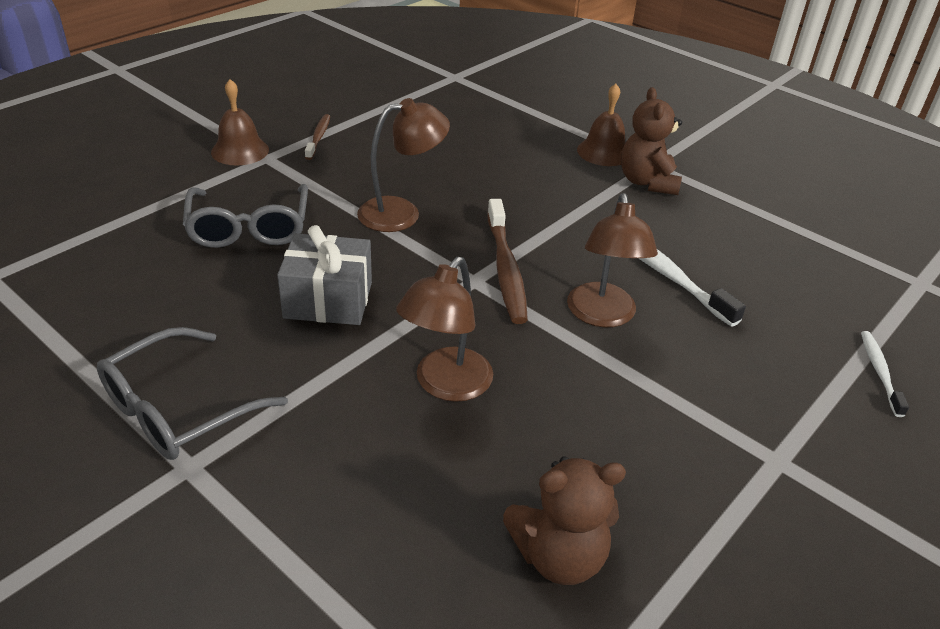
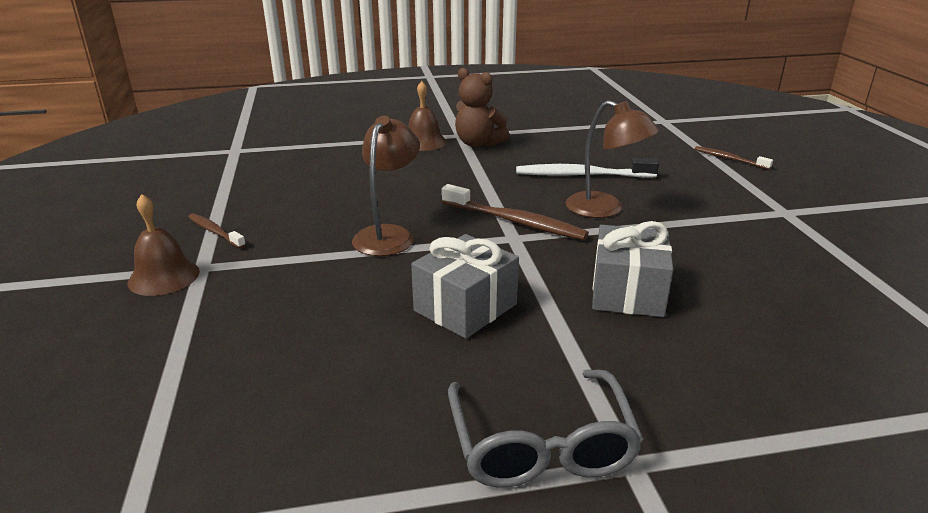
camera: 50 degrees left, 10 degrees down
grey glasses [183,184,308,248] -> none
brown lamp [396,257,493,402] -> grey gift [592,221,673,317]
brown teddy bear [503,456,626,585] -> none
white toothbrush [861,331,909,417] -> brown toothbrush [695,146,773,170]

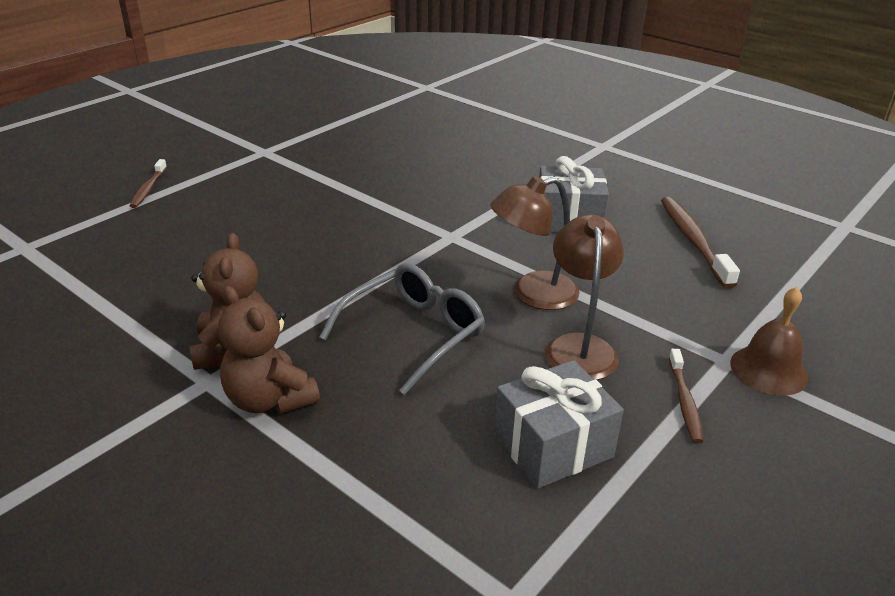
camera: 130 degrees left, 5 degrees up
brown bell [408,81,447,151] -> brown teddy bear [218,286,320,414]
brown toothbrush [442,184,589,240] -> brown toothbrush moved to [661,197,740,288]
grey glasses [448,370,643,488] -> grey glasses moved to [319,263,485,395]
white toothbrush [516,158,659,178] -> none
brown lamp [566,100,660,218] -> brown lamp moved to [545,214,624,380]
grey gift [592,221,673,317] -> grey gift moved to [494,360,624,489]

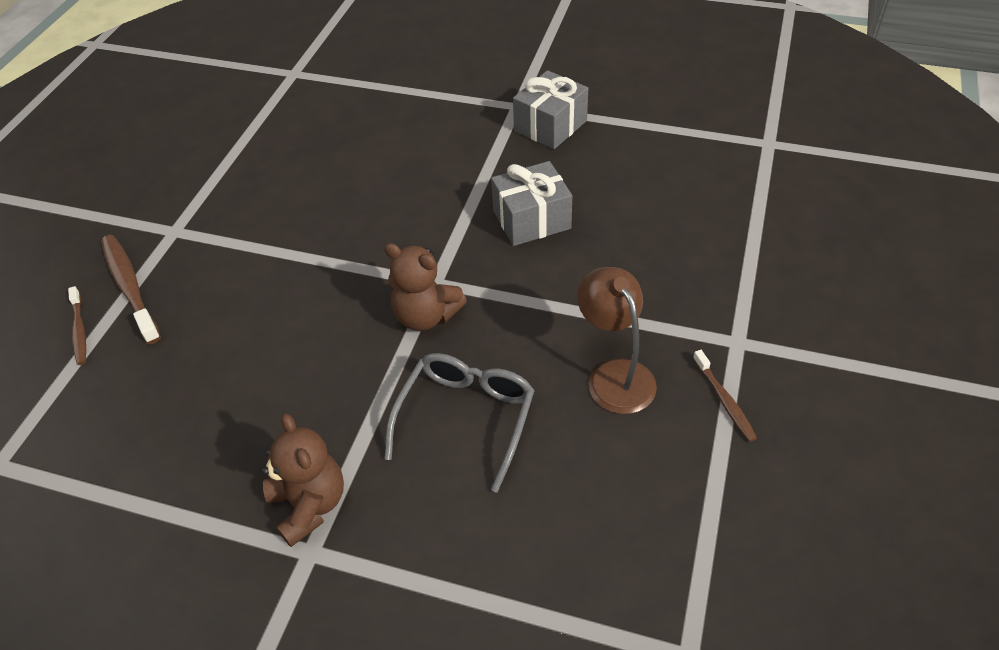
camera: 20 degrees left, 15 degrees up
brown teddy bear [218,286,320,414] -> brown teddy bear moved to [384,243,467,331]
brown lamp [490,176,580,310] -> none
grey gift [494,360,624,489] -> grey gift moved to [513,70,588,149]
brown toothbrush [661,197,740,288] -> brown toothbrush moved to [101,235,161,344]
brown bell [730,287,809,396] -> none

